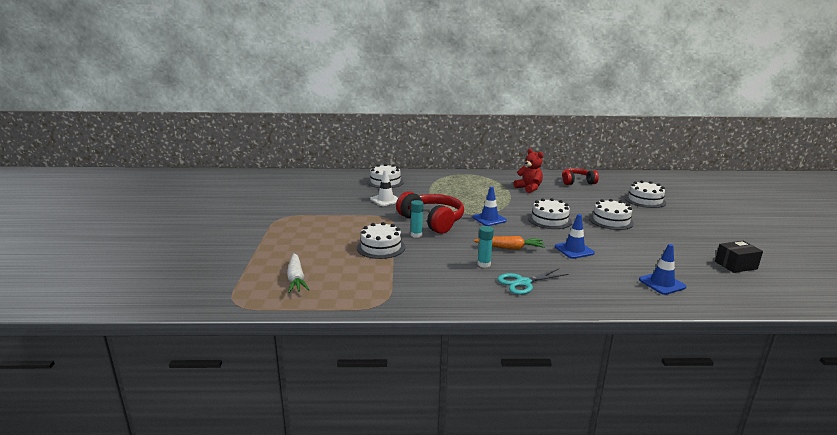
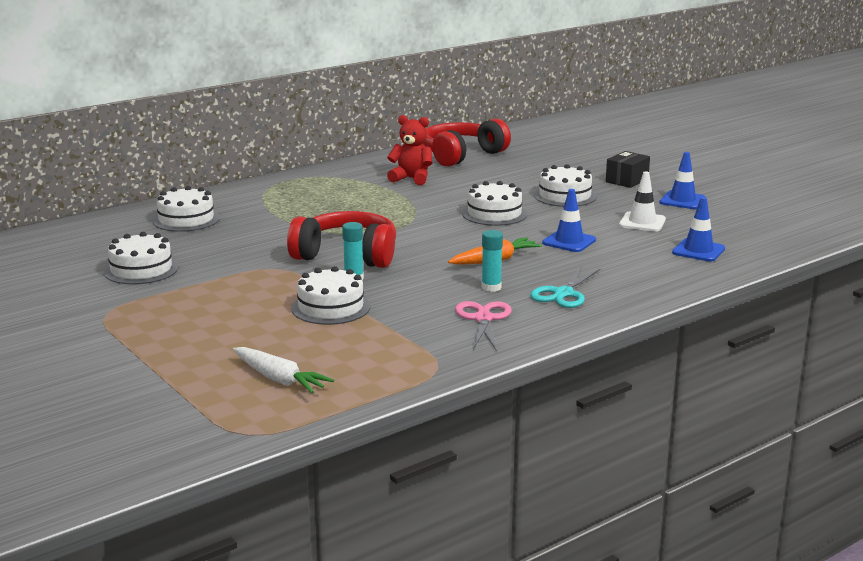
camera: 35 degrees left, 0 degrees up
white traffic cone [370,170,398,206] -> white traffic cone moved to [619,171,666,232]
blue traffic cone [473,187,507,226] -> blue traffic cone moved to [659,152,706,209]
red headphones [562,168,599,185] -> red headphones [423,119,511,167], size x1.57
white cake [625,180,666,208] -> white cake moved to [104,232,179,284]
black box [715,241,763,273] -> black box moved to [606,151,650,188]
none -> pink scissors [455,301,512,351]

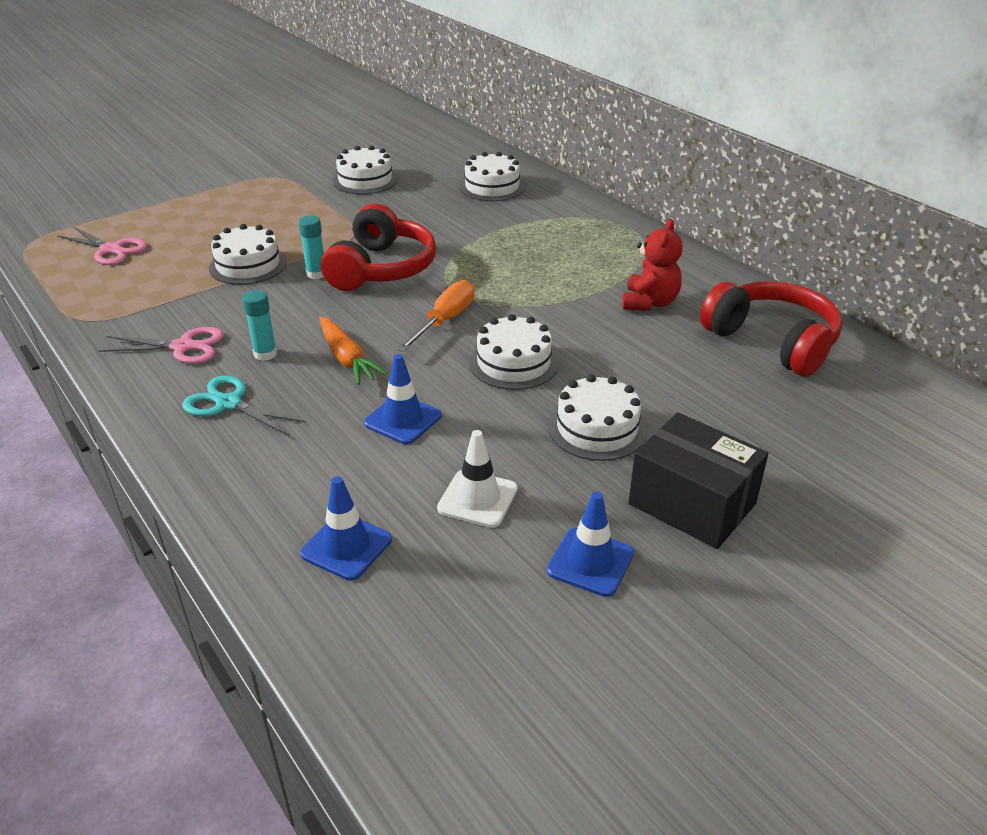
camera: 90 degrees right, 15 degrees up
white carrot [233,347,334,393] -> pink scissors [57,227,147,265]
black box [606,151,650,188] -> black box [628,412,769,549], size x1.58
none -> orange screwdriver [397,280,475,352]

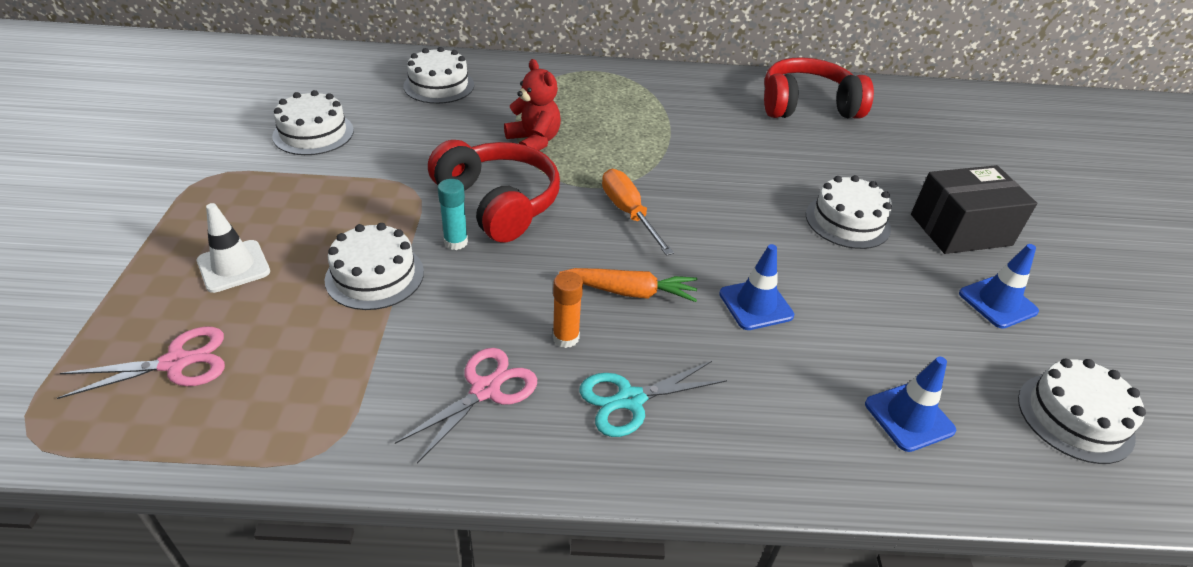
camera: 55 degrees left, 5 degrees up
turquoise glue stick [242,290,277,361] -> orange glue stick [553,272,583,348]
white traffic cone [437,430,518,528] -> white traffic cone moved to [197,203,270,293]
white cake [469,314,559,390] -> white cake moved to [1018,358,1146,464]
red teddy bear [622,219,682,311] -> red teddy bear moved to [504,59,561,151]

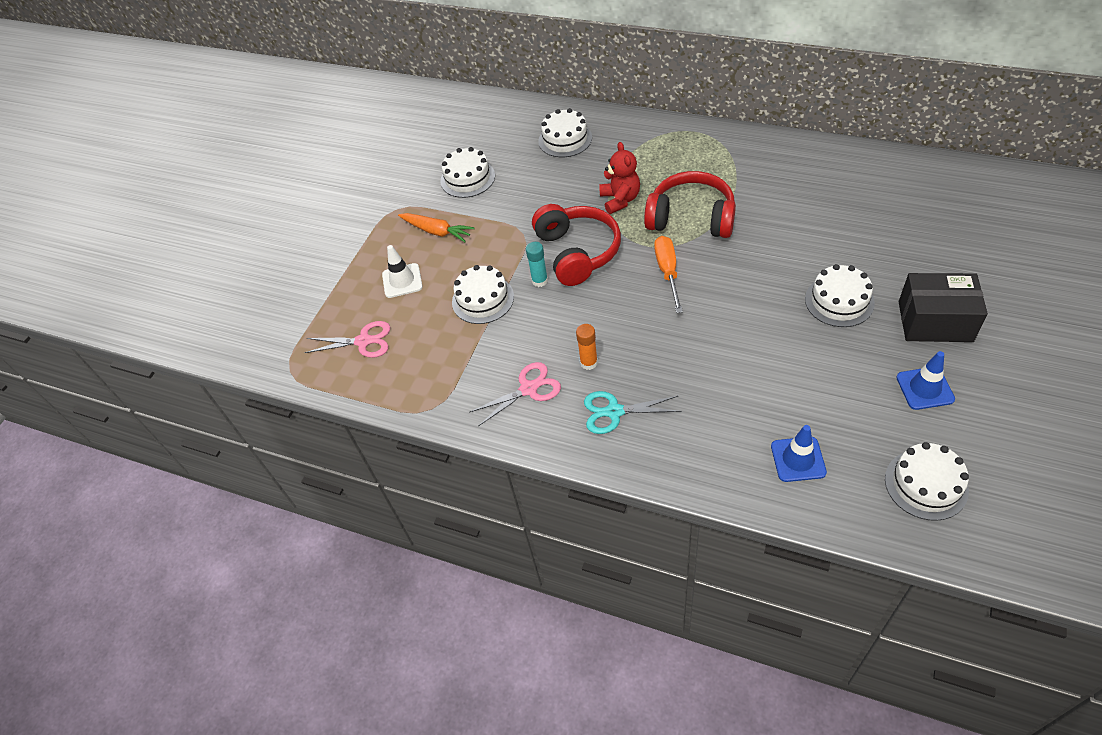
camera: 30 degrees right, 10 degrees up
orange carrot [559,268,697,302] -> orange carrot moved to [398,213,475,242]
blue traffic cone [719,244,794,330] -> none
red headphones [764,57,874,119] -> red headphones moved to [644,171,736,238]

